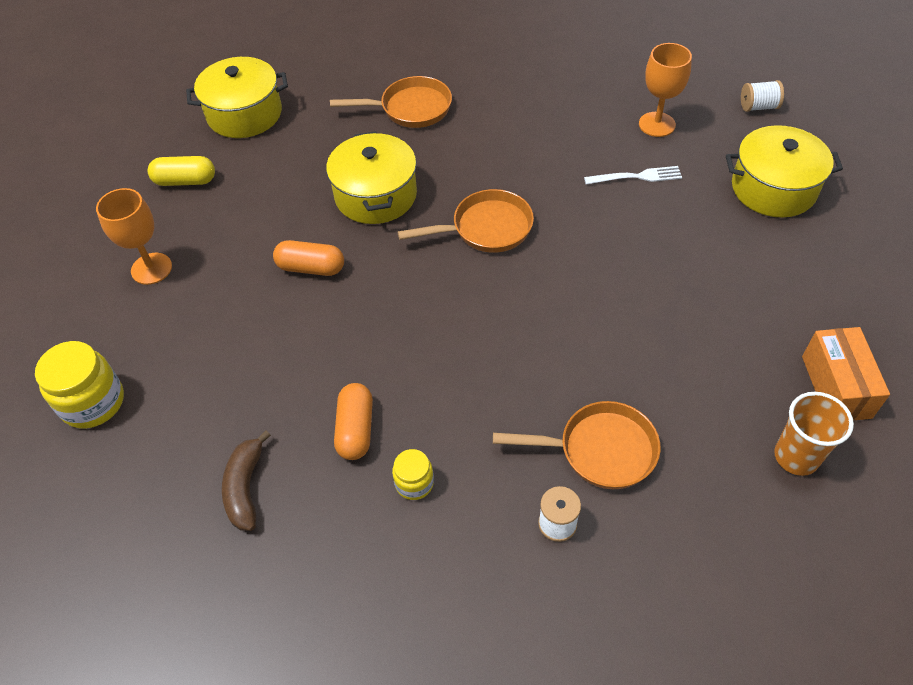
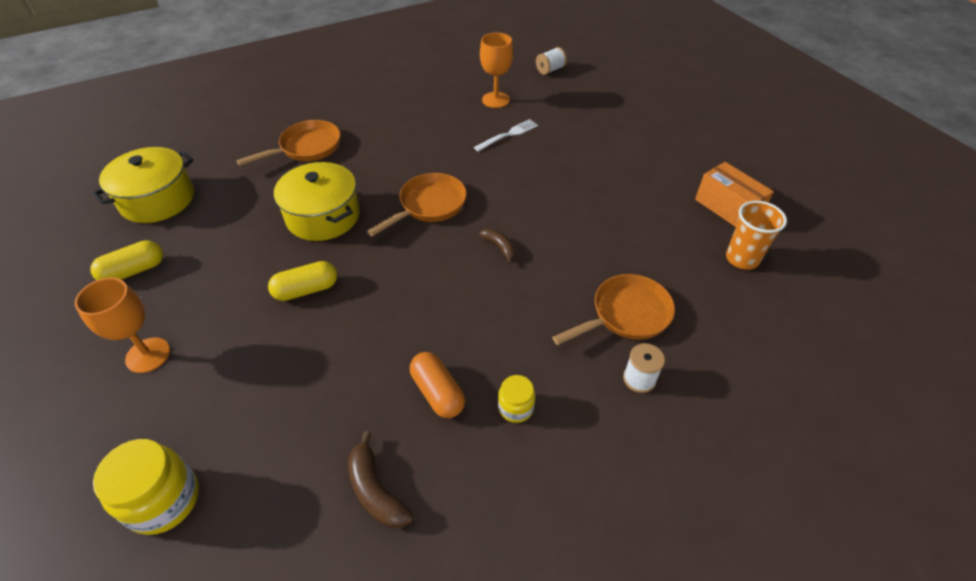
camera: 35 degrees left, 5 degrees down
orange capsule [273,240,344,276] -> yellow capsule [268,261,337,301]
yellow pot [726,125,843,217] -> none
none -> brown banana [479,229,515,264]

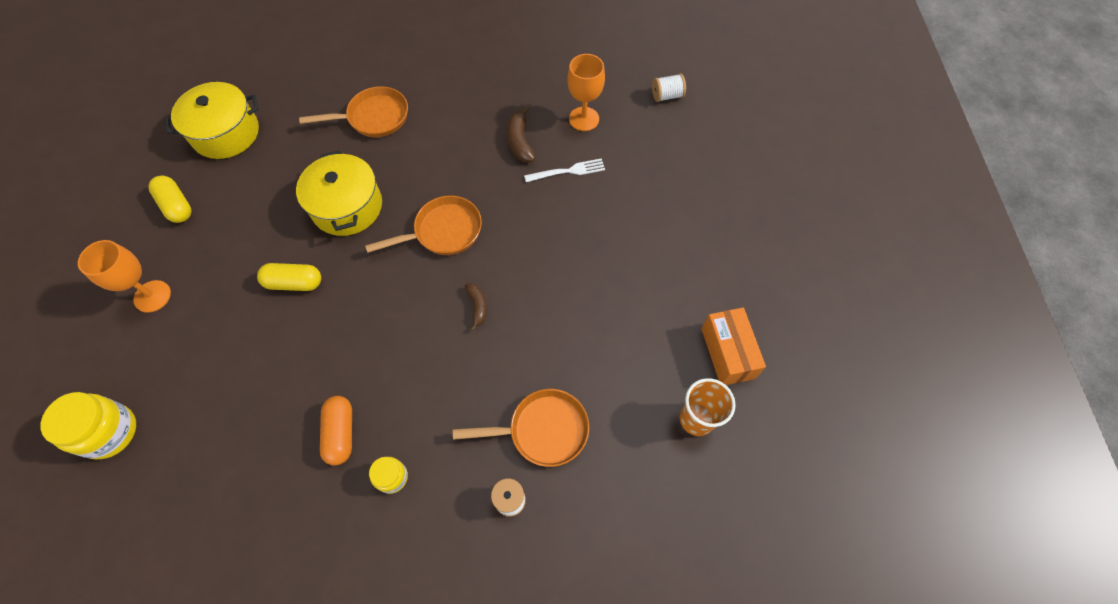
camera: 25 degrees right, 15 degrees up
yellow capsule [90,240,163,280] -> yellow capsule turned 60 degrees clockwise [148,176,191,223]
brown banana [348,431,414,528] -> brown banana moved to [507,106,535,163]

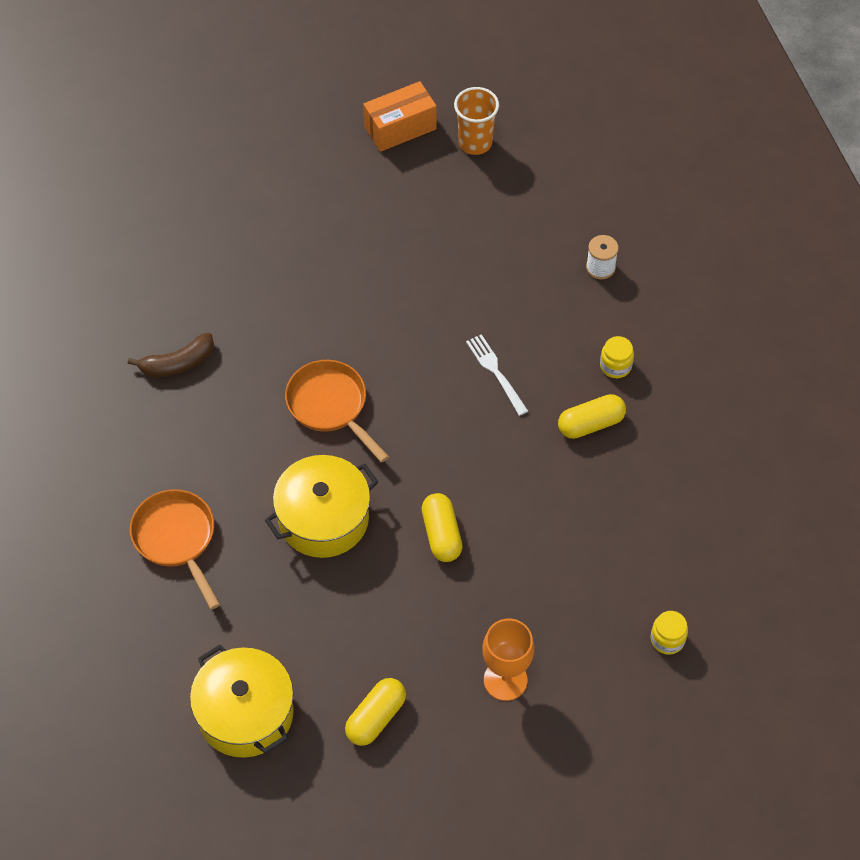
camera: 105 degrees left, 5 degrees down
yellow jar [40,392,136,460] -> yellow jar [651,611,688,655], size x0.56
orange capsule [320,396,352,465] -> yellow capsule [558,394,626,439]
orange pan [453,389,589,467] -> none
brown banana [465,283,487,331] -> none
white fork [524,158,605,182] -> white fork moved to [466,334,528,416]
orange goblet [567,54,605,131] -> none
white spool [652,74,686,102] -> none

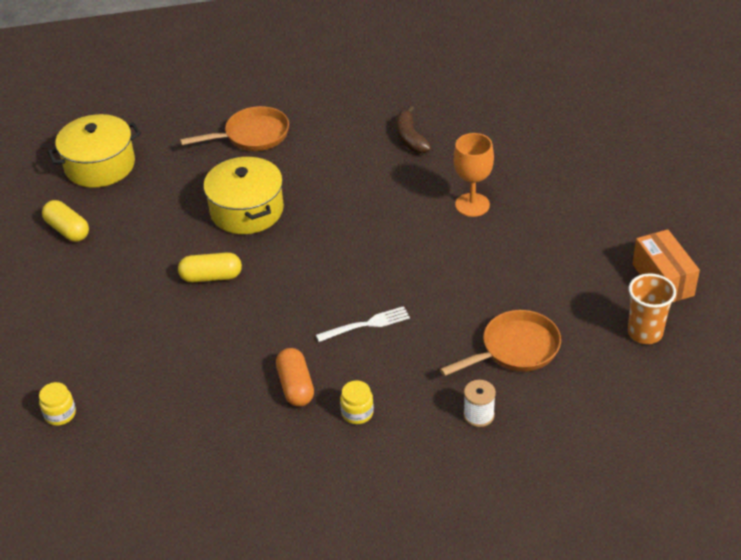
camera: 100 degrees right, 15 degrees down
orange pan [285,360,389,463] -> orange pan moved to [440,310,561,376]
orange goblet [482,619,534,701] -> orange goblet moved to [453,133,494,217]
yellow capsule [558,394,626,439] -> orange capsule [276,348,314,407]

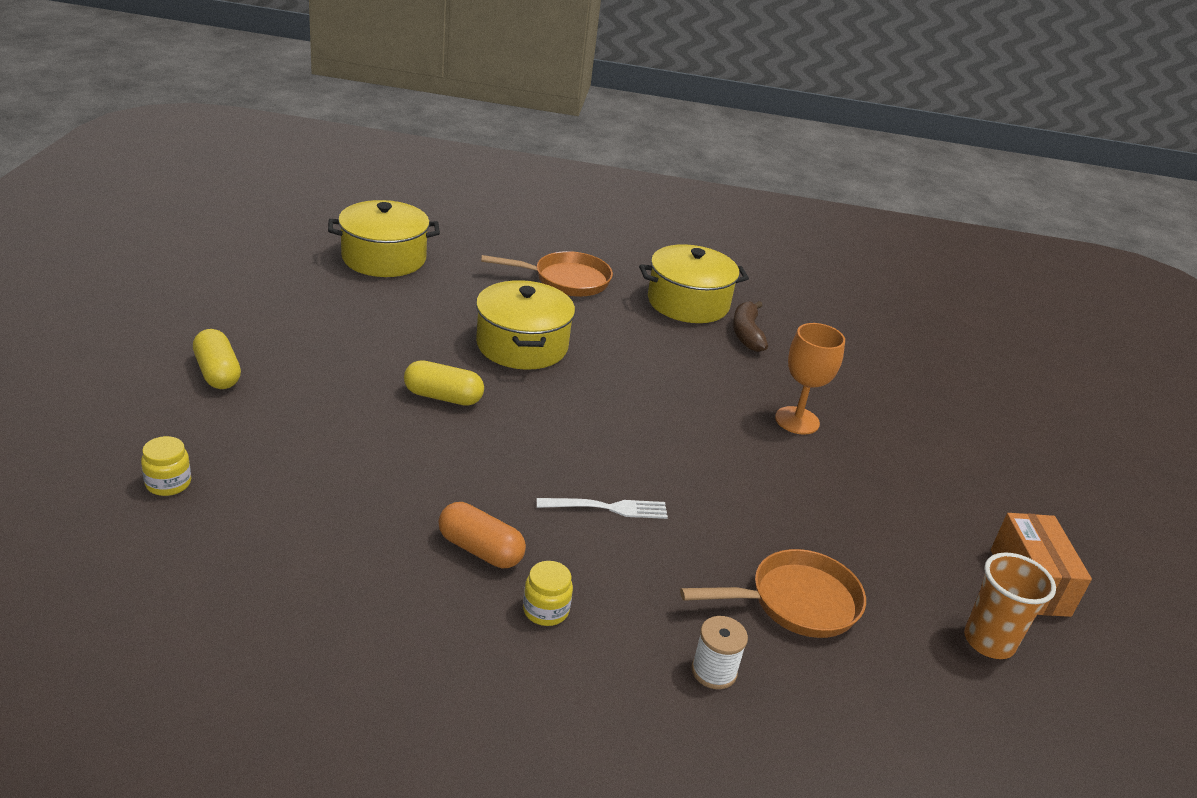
camera: 10 degrees right, 10 degrees down
yellow capsule [42,200,89,242] -> yellow capsule moved to [193,329,241,389]
orange capsule [276,348,314,407] -> orange capsule turned 60 degrees counterclockwise [438,502,526,568]
none -> yellow pot [639,244,749,323]

